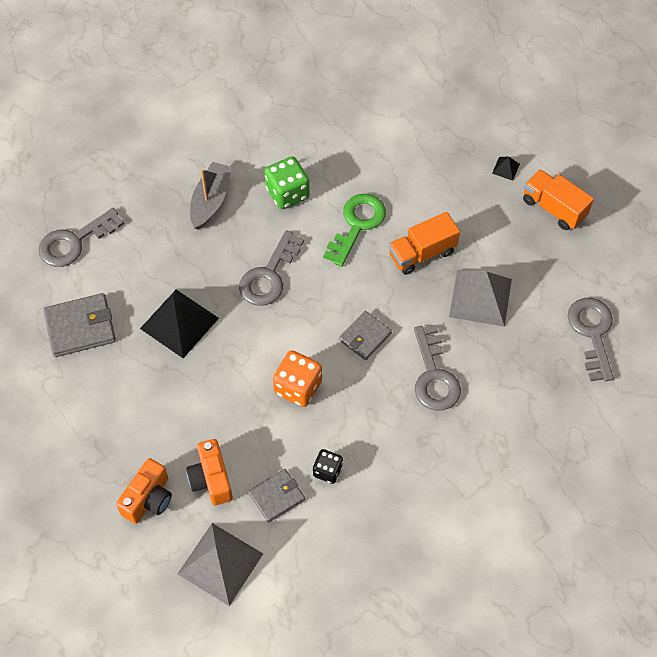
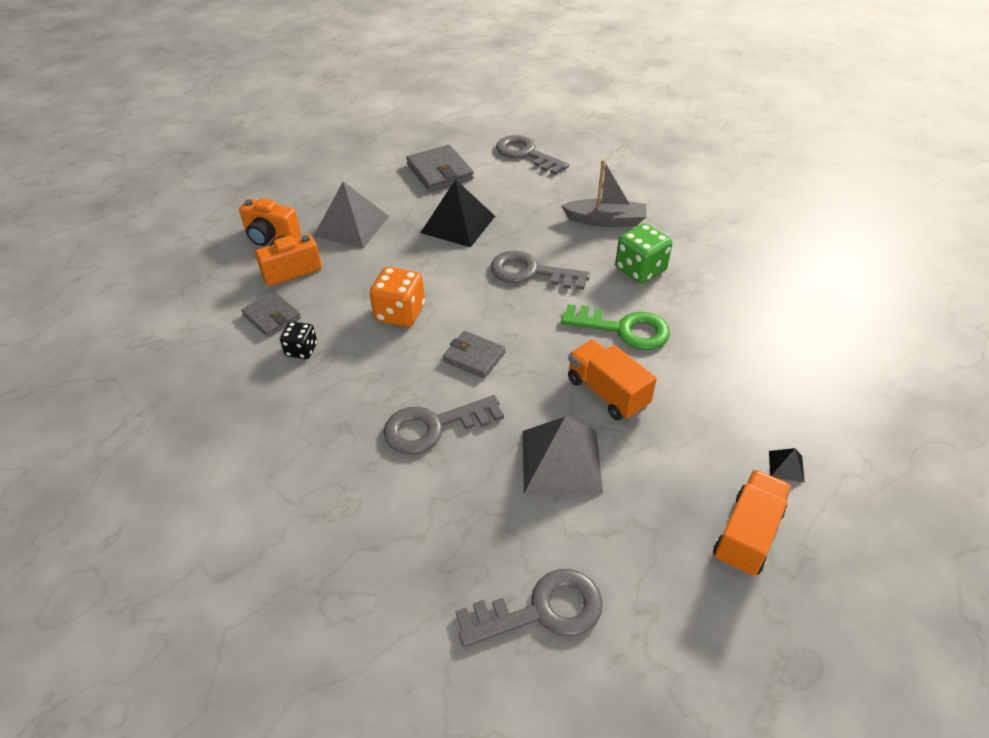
camera: 80 degrees right, 15 degrees down
grey pyramid [178,523,263,606] -> grey pyramid moved to [313,181,389,248]

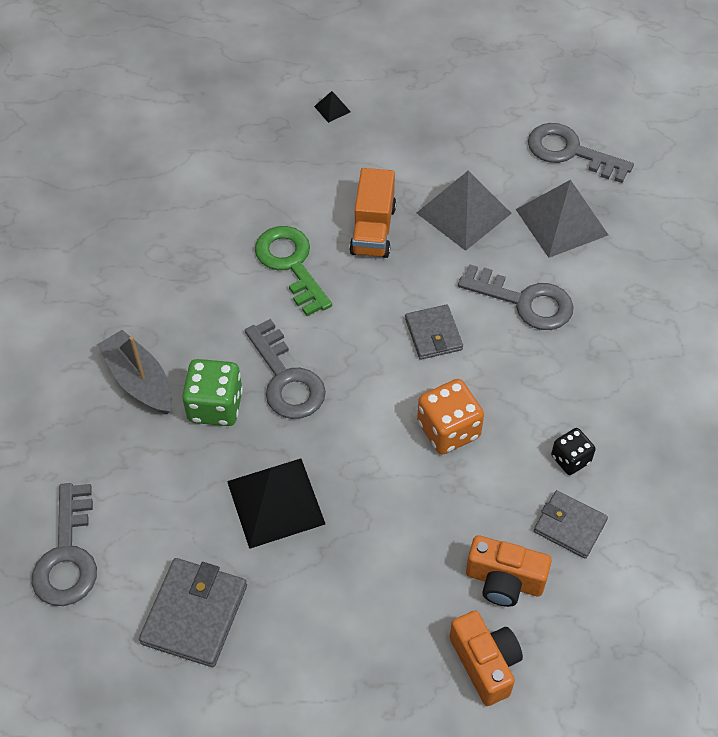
camera: 135 degrees left, 10 degrees up
grey wallet [241,292,301,337] -> grey wallet turned 60 degrees counterclockwise [534,490,608,559]
grey pyramid [313,181,389,248] -> grey pyramid moved to [516,180,608,258]
green dice [615,223,672,284] -> green dice moved to [182,359,243,426]
orange truck [713,470,792,576] -> none

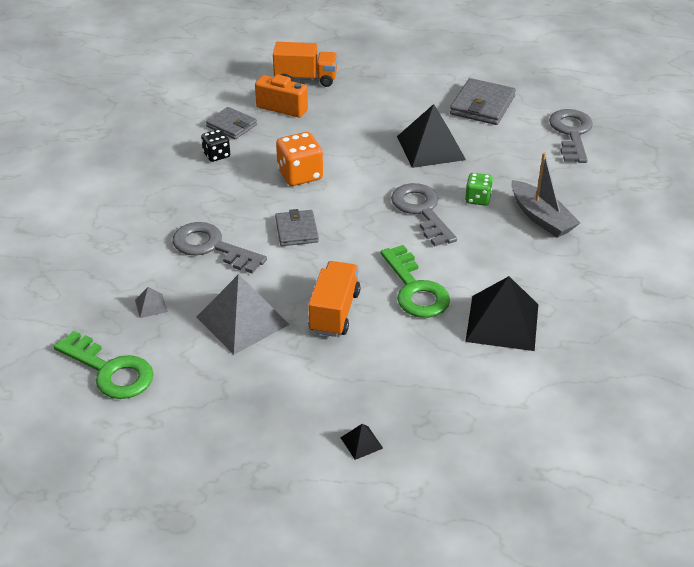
camera: 175 degrees left, 15 degrees down
green dice [182,359,243,426] -> green dice [465,173,493,206], size x0.61
orange camera [450,610,523,706] -> orange truck [273,42,338,87]
grey pyramid [516,180,608,258] -> grey pyramid [135,287,168,318], size x0.42
grey key [528,123,634,183] -> green key [53,331,154,399]
none -> black pyramid [465,276,538,351]

